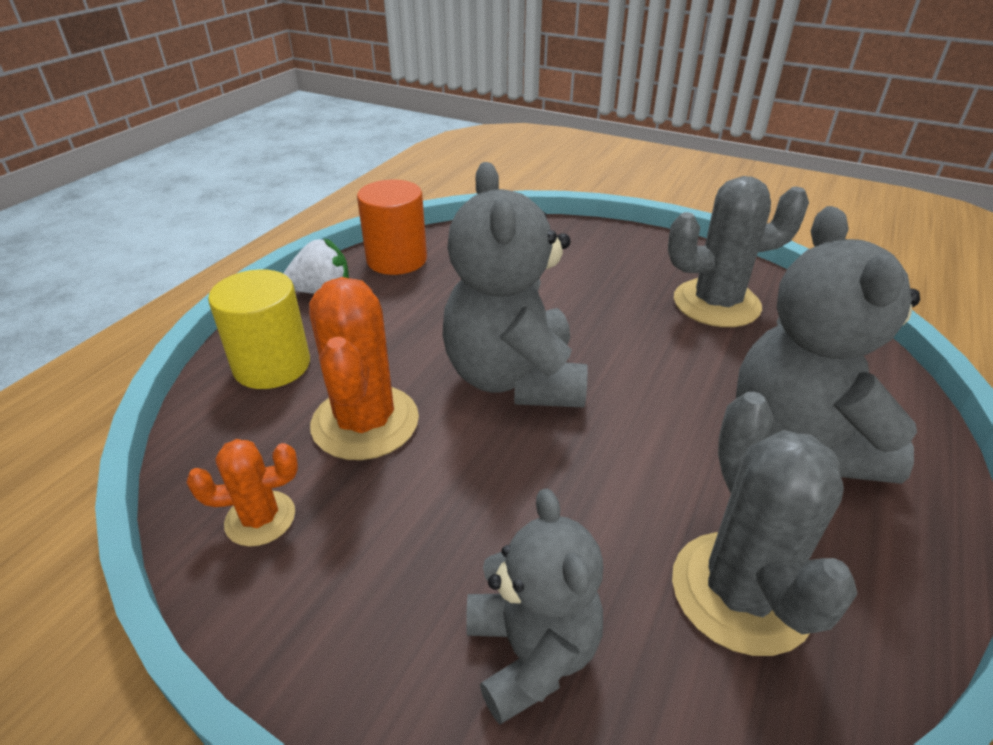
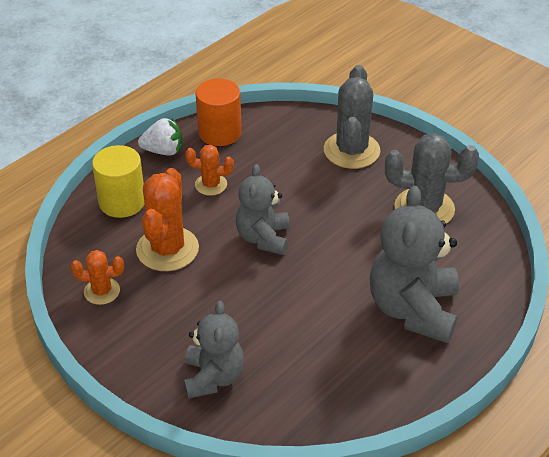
camera: 15 degrees right, 5 degrees up
grey teddy bear [442,162,588,408] -> grey teddy bear [236,164,290,255], size x0.63
grey cactus [672,391,858,656] -> grey cactus moved to [324,65,380,169]
none -> orange cactus [185,145,234,196]

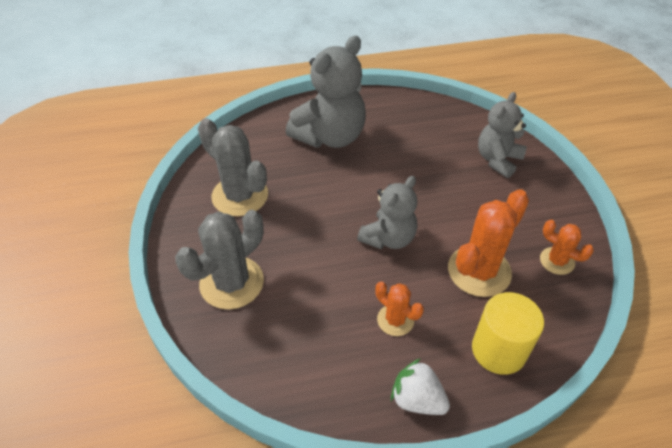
camera: 145 degrees left, 5 degrees up
orange cylinder [196,79,242,146] -> none

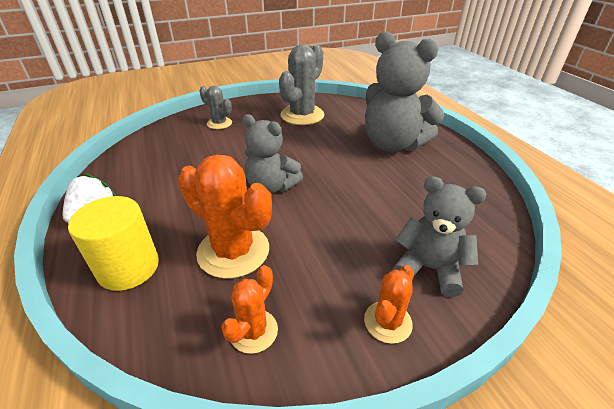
camera: 80 degrees right, 10 degrees down
grey cactus [175,210,264,310] -> grey cactus [200,86,232,129], size x0.55
orange cactus [375,282,424,336] -> orange cactus moved to [364,265,414,344]

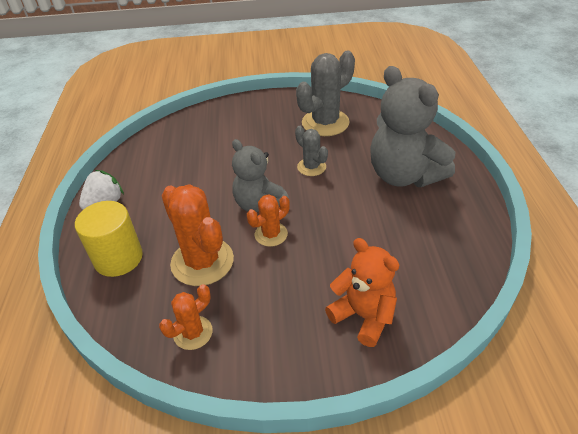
camera: 20 degrees right, 5 degrees up
grey cactus [200,86,232,129] -> grey cactus moved to [295,126,328,176]
orange cactus [364,265,414,344] -> orange cactus moved to [247,194,290,247]
grey teddy bear [392,176,486,297] -> orange teddy bear [325,238,399,347]

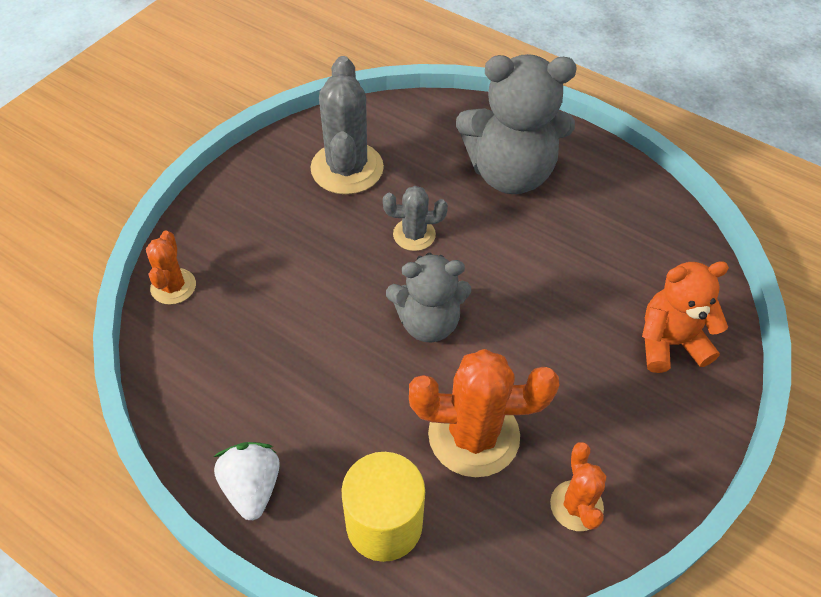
camera: 55 degrees left, 10 degrees up
orange cactus [247,194,290,247] -> orange cactus moved to [146,231,196,305]

